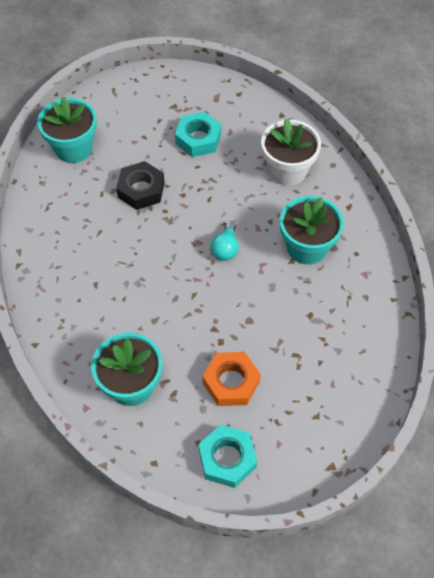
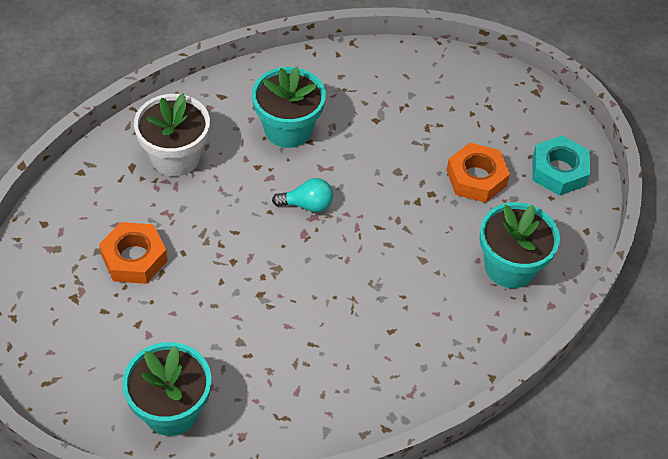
camera: 105 degrees left, 5 degrees down
black nut [116,161,165,210] -> none
turquoise nut [175,112,221,157] -> orange nut [99,222,168,284]

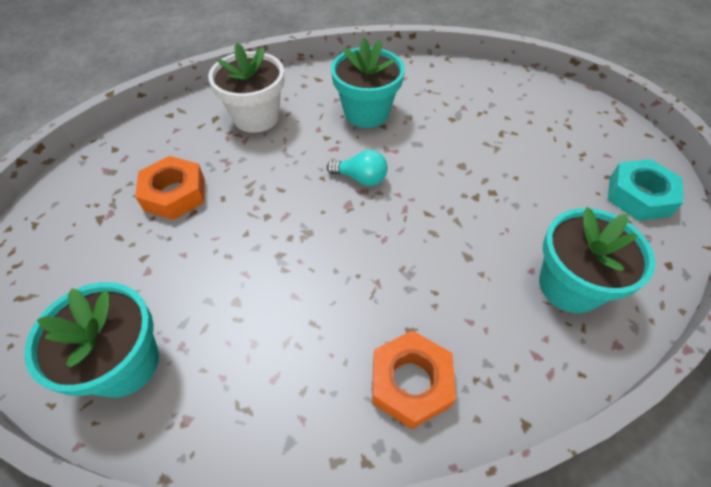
camera: 20 degrees right, 0 degrees up
orange nut [446,143,510,203] -> orange nut moved to [372,330,456,429]

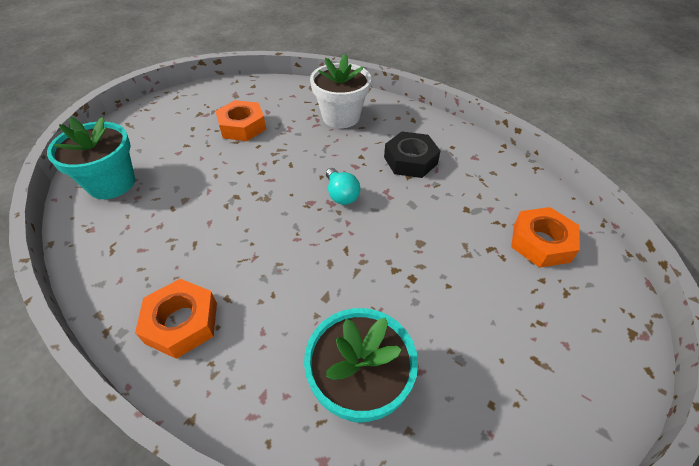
camera: 50 degrees right, 5 degrees down
turquoise flower pot [331,38,405,128] -> black nut [384,132,441,178]
turquoise nut [608,159,683,221] -> none
none -> orange nut [511,207,580,268]

